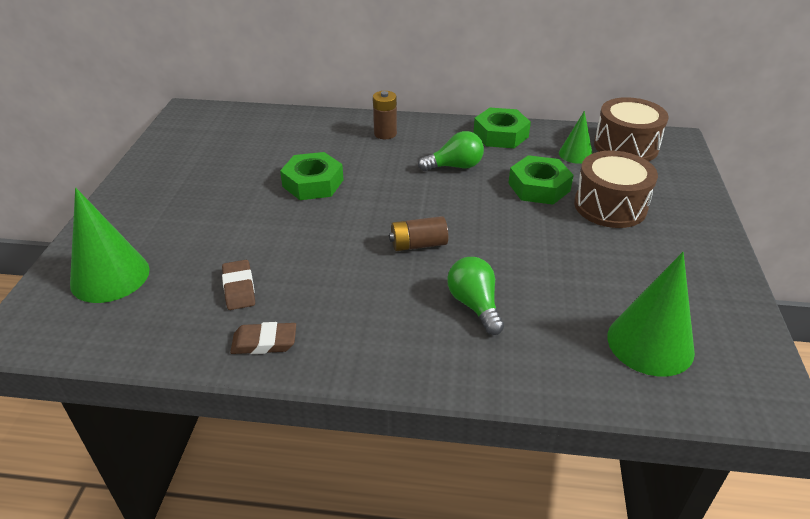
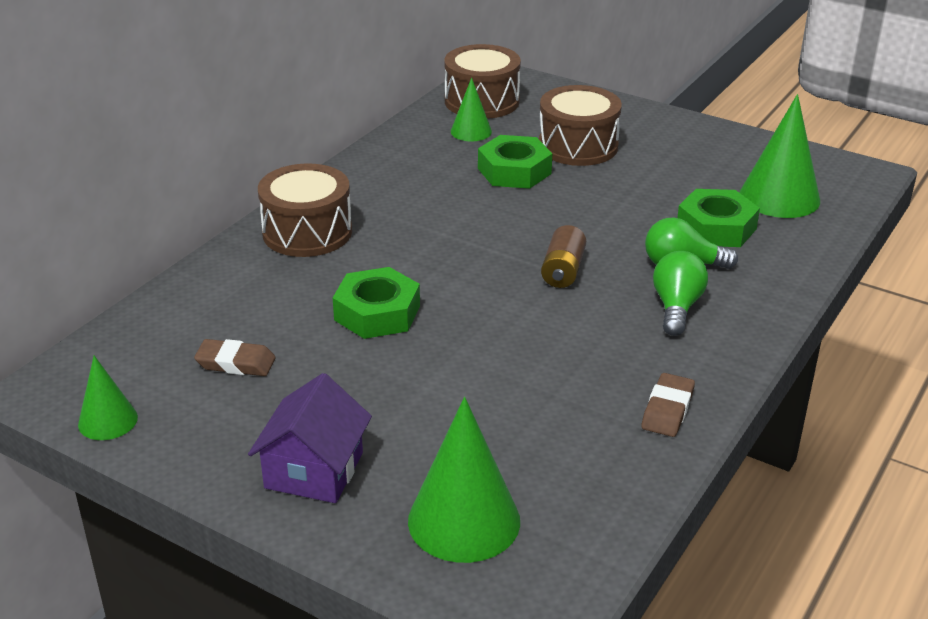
camera: 65 degrees left, 5 degrees down
brown eraser [222,260,255,310] -> brown eraser moved to [194,339,275,376]
brown battery [373,91,397,139] -> brown drum [258,163,352,257]
green light bulb [418,131,484,171] -> green light bulb moved to [653,251,708,336]
green nut [473,108,531,148] -> green nut moved to [677,189,760,247]
none -> green cone [78,356,138,440]
none -> purple house [248,373,372,503]

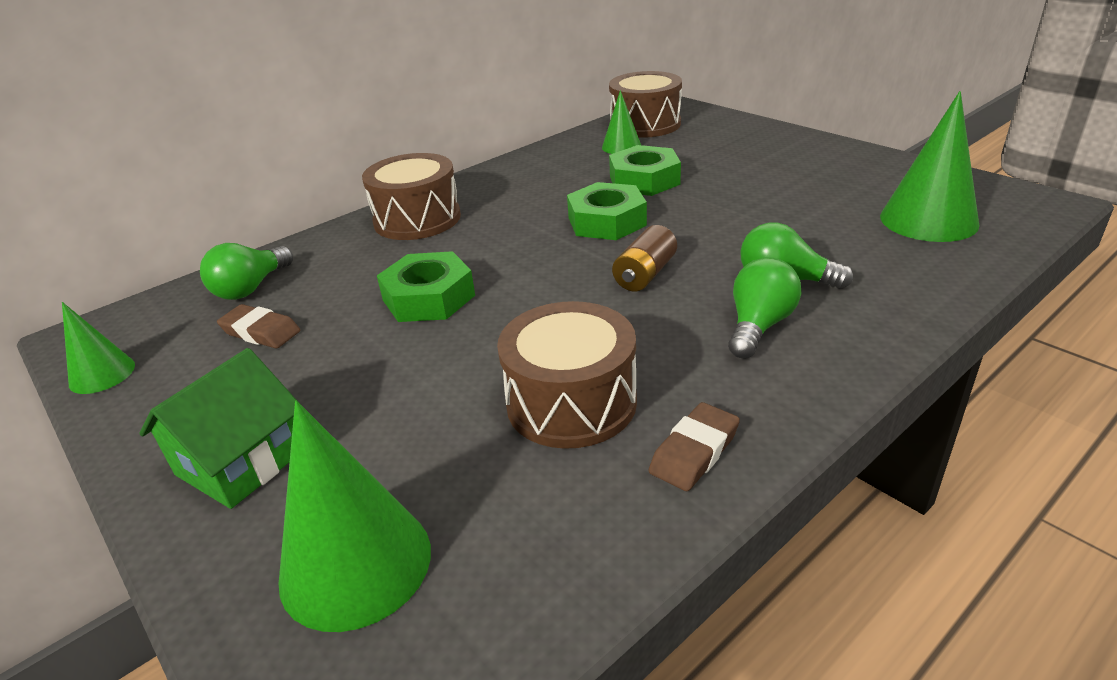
camera: 20 degrees right, 0 degrees up
purple house [248,373,372,503] -> green house [139,348,297,509]
brown drum [539,85,622,166] -> brown drum moved to [497,301,637,449]
green nut [677,189,760,247] -> green nut moved to [567,182,647,240]
none -> green light bulb [200,243,293,300]

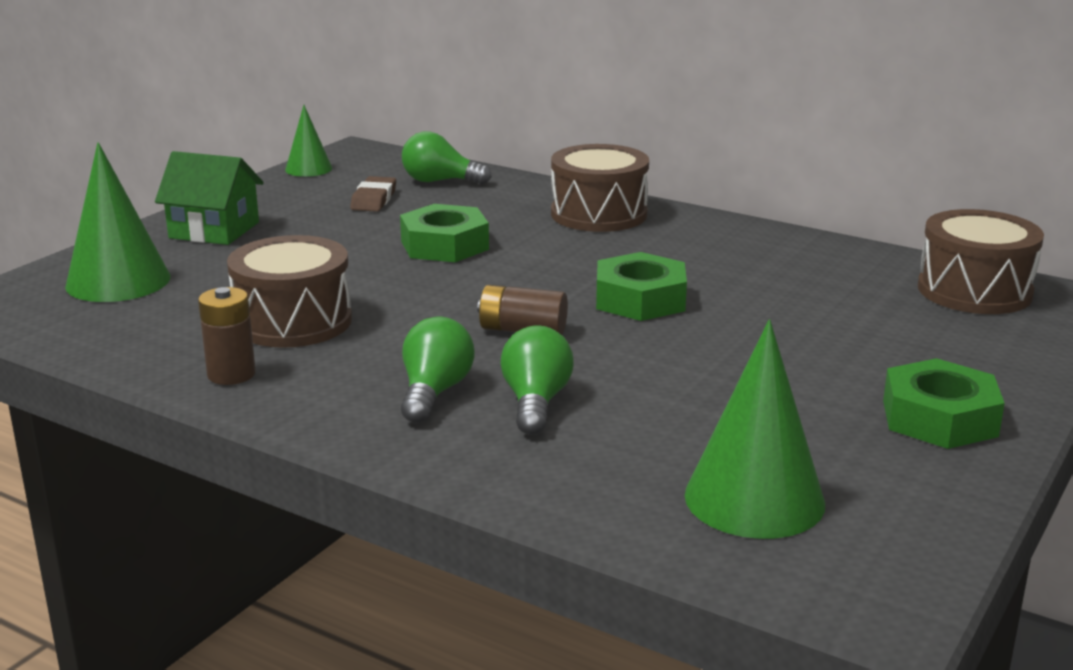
camera: 70 degrees right, 10 degrees down
green cone [602,90,641,154] -> none
green nut [609,145,681,196] -> green nut moved to [883,358,1005,449]
brown eraser [649,402,740,491] -> brown battery [198,287,256,385]
green light bulb [728,257,801,359] -> green light bulb turned 90 degrees counterclockwise [401,317,475,423]

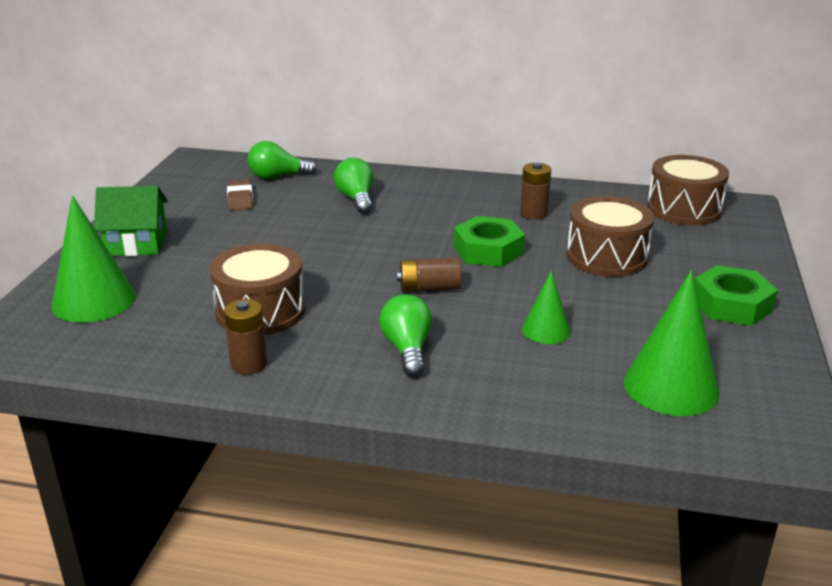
camera: 20 degrees left, 5 degrees up
green cone [285,105,332,177] -> green cone moved to [522,270,571,344]
green nut [400,204,489,262] -> none
green light bulb [500,325,574,435] -> green light bulb moved to [334,158,373,214]
brown drum [551,144,649,232] -> brown drum moved to [567,196,654,277]
none -> brown battery [520,163,551,220]

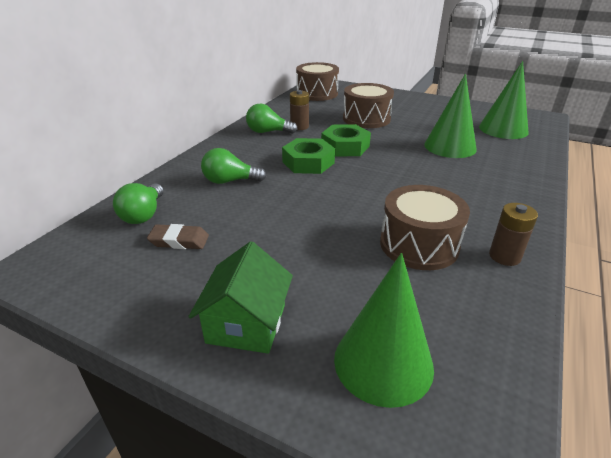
camera: 75 degrees left, 5 degrees up
green light bulb [379,294,432,377] -> green light bulb moved to [246,104,298,134]
brown battery [396,257,461,292] -> none
green cone [522,270,571,344] -> green cone [424,74,477,158], size x1.76
green nut [694,265,778,326] -> green nut moved to [282,138,335,174]

